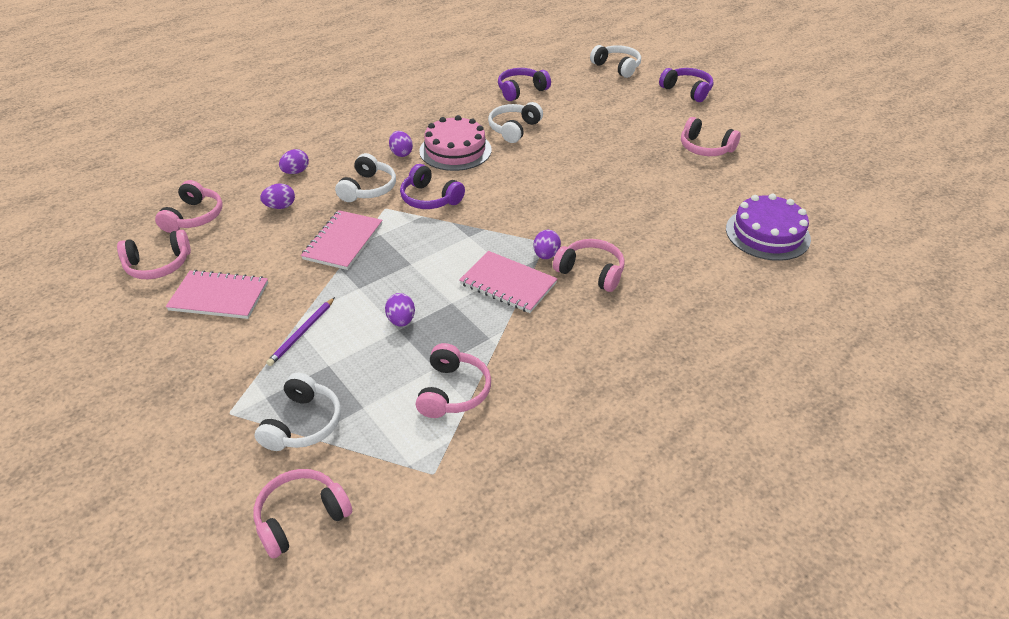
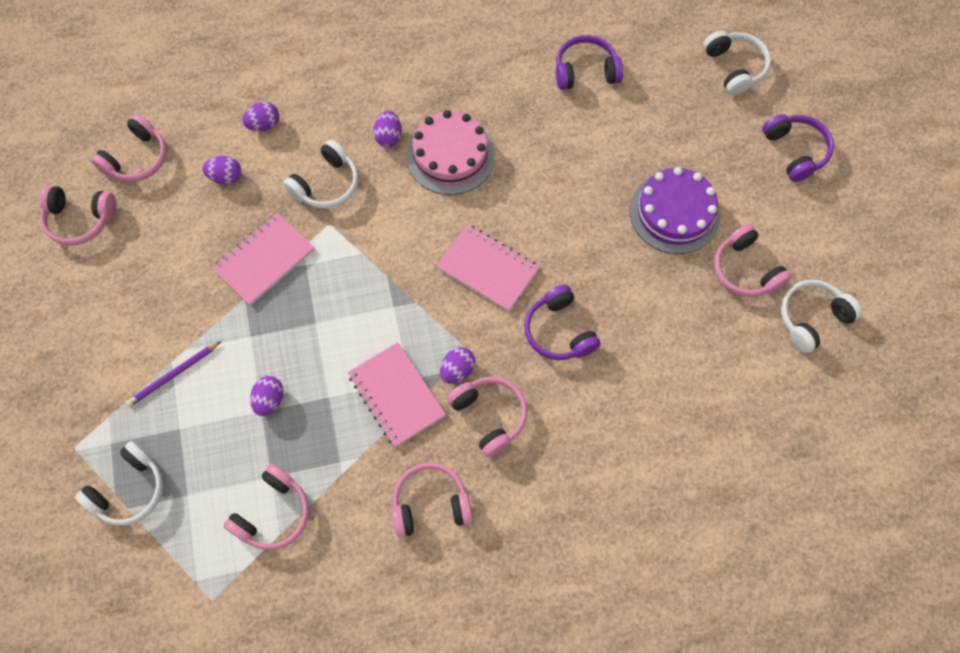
camera: 25 degrees right, 25 degrees up
pink notebook [166,270,268,319] -> pink notebook moved to [436,224,539,312]
pink headphones [254,469,352,559] -> pink headphones moved to [392,463,473,538]
purple headphones [400,164,465,209] -> purple headphones moved to [524,285,601,360]
white headphones [488,102,543,143] -> white headphones moved to [781,280,862,353]
purple cake [726,194,811,261] -> purple cake moved to [629,167,721,254]

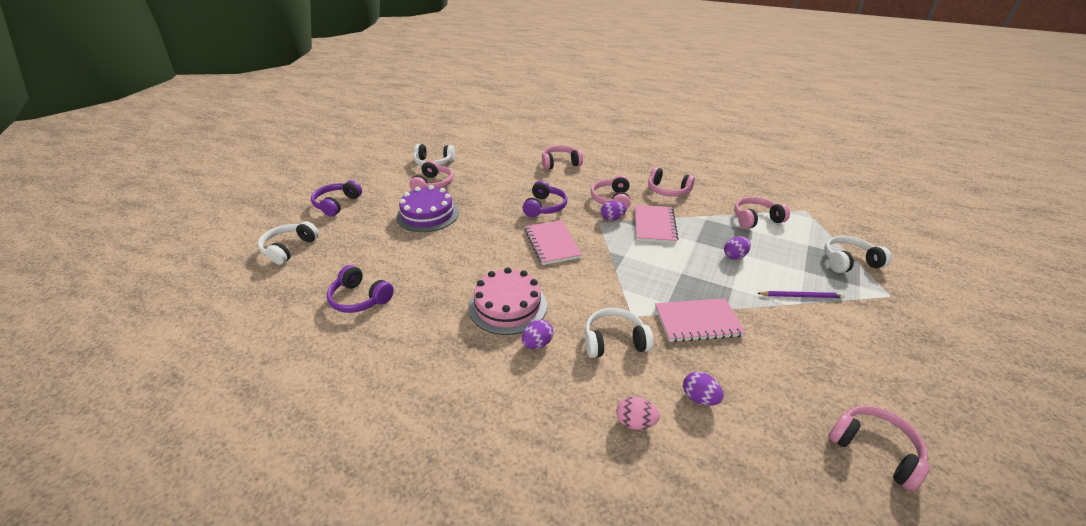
camera: 140 degrees left, 30 degrees down
pink headphones [91,114,167,182] -> pink headphones moved to [542,146,583,170]
purple egg [242,102,279,131] -> pink egg [616,396,660,430]

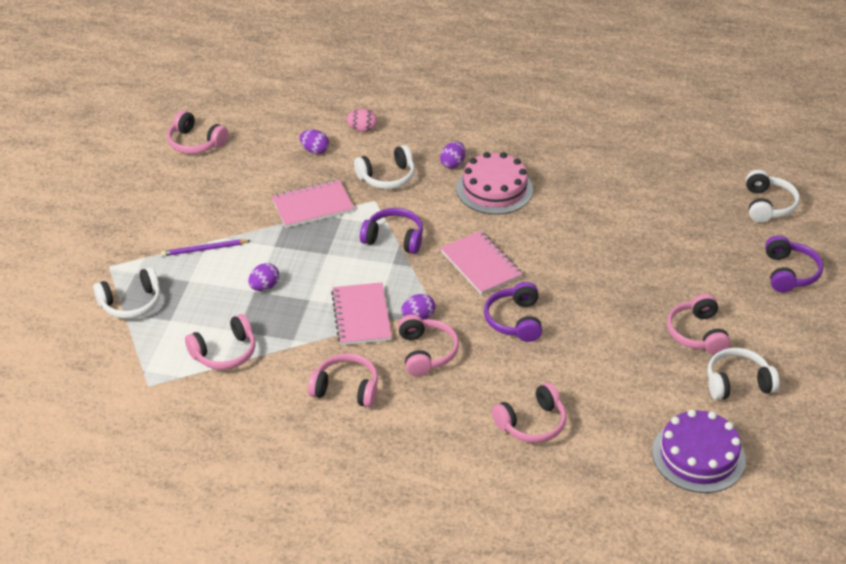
camera: 165 degrees right, 5 degrees up
purple headphones [327,265,394,313] -> purple headphones moved to [360,208,423,254]
purple cake [397,185,459,232] -> purple cake moved to [652,409,746,493]

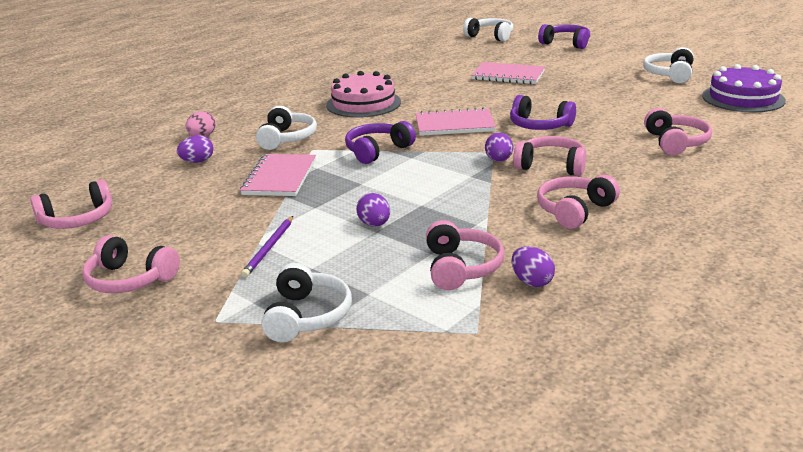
camera: 60 degrees left, 15 degrees down
pink notebook [331,282,392,345] -> pink notebook moved to [471,62,545,84]
purple egg [440,142,466,169] -> purple egg moved to [511,246,555,287]
pink headphones [667,294,731,355] -> pink headphones moved to [82,235,180,293]

